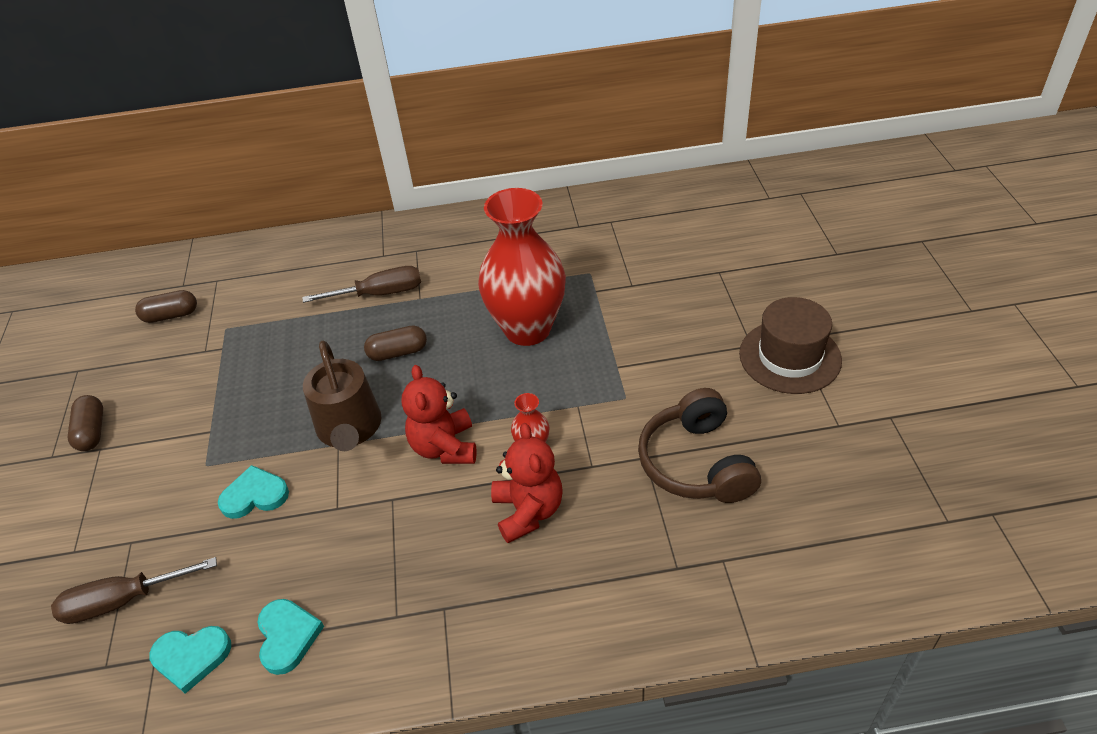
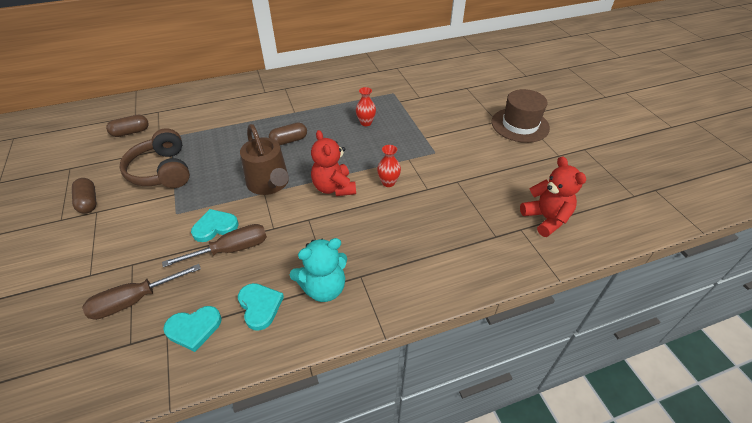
camera: 15 degrees left, 0 degrees up
brown screwdriver [302,266,421,303] -> brown screwdriver moved to [162,224,267,267]
red vase [478,188,566,346] -> red vase [356,87,376,126], size x0.40
red teddy bear [491,423,563,543] -> red teddy bear moved to [520,156,586,237]
brown headphones [638,388,761,503] -> brown headphones moved to [119,128,190,188]
none -> turquoise teddy bear [290,238,347,302]

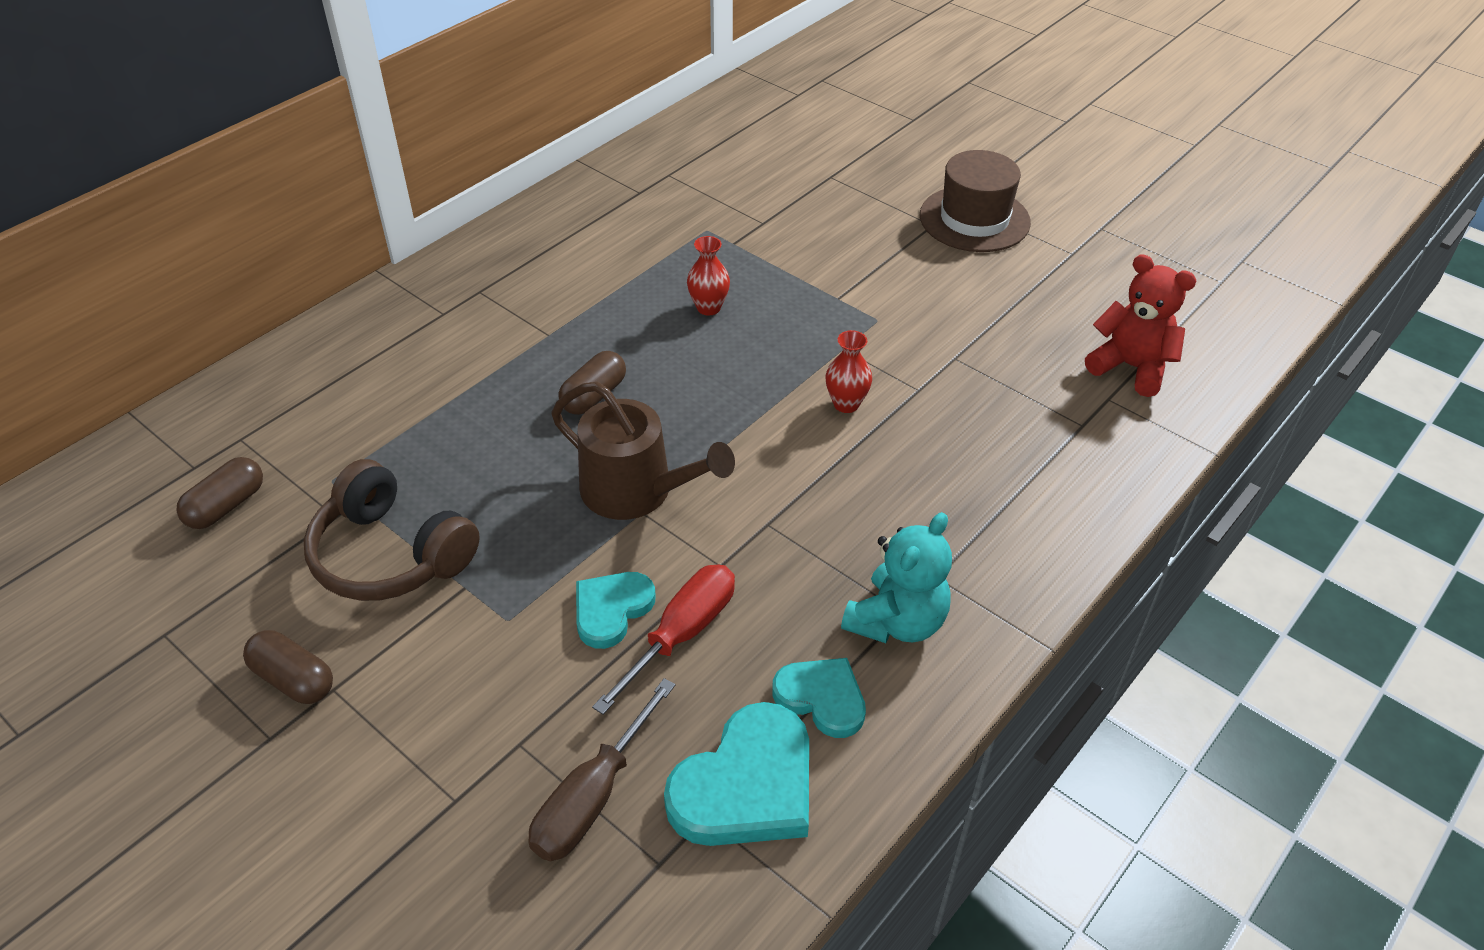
camera: 30 degrees left, 0 degrees up
brown screwdriver [162,224,267,267] -> red screwdriver [592,564,735,715]
turquoise heart [163,306,222,352] -> turquoise heart [664,702,809,846], size x1.61
red teddy bear [311,130,356,196] -> none

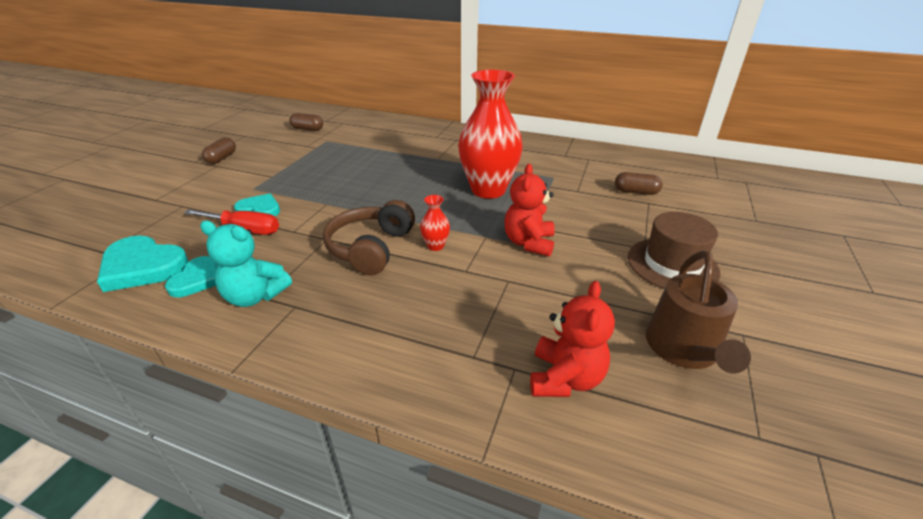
camera: 70 degrees right, 10 degrees down
brown headphones [304,459,480,601] -> brown headphones moved to [323,200,415,276]
brown screwdriver [528,678,675,861] -> none
brown watering can [551,382,735,520] -> brown watering can moved to [646,251,751,374]
brown capsule [559,351,626,415] -> brown capsule moved to [615,172,663,195]
red vase [687,236,730,315] -> red vase [458,70,523,199], size x2.49
none -> red teddy bear [504,164,555,257]

